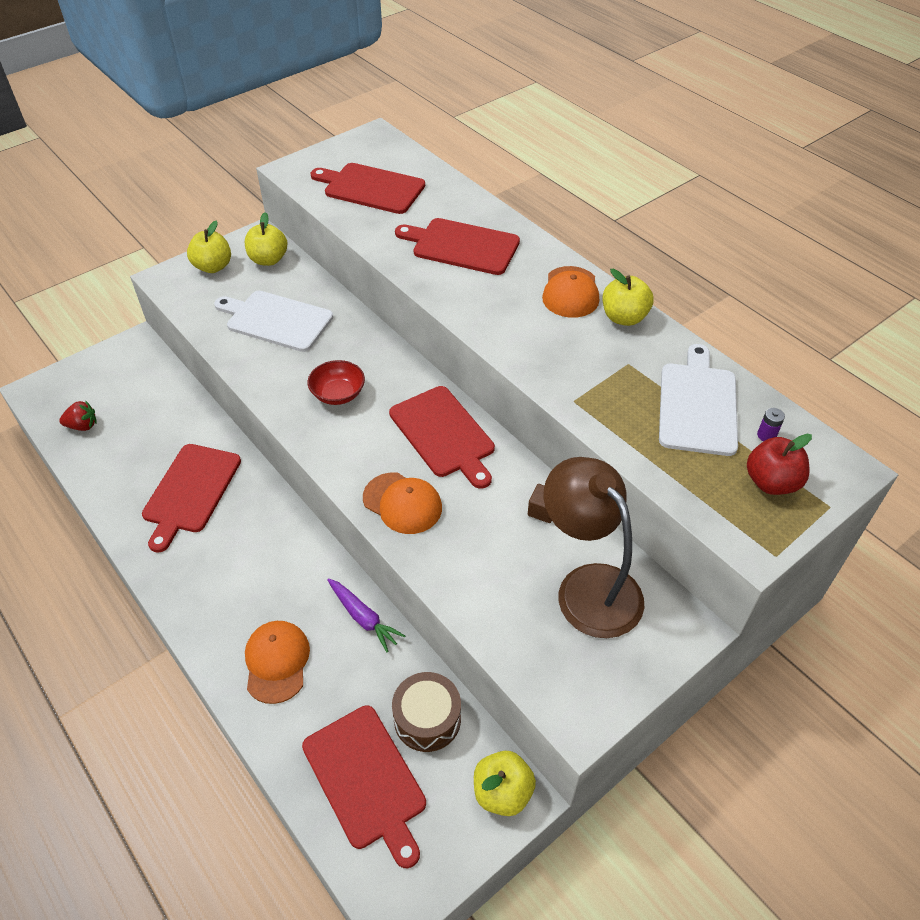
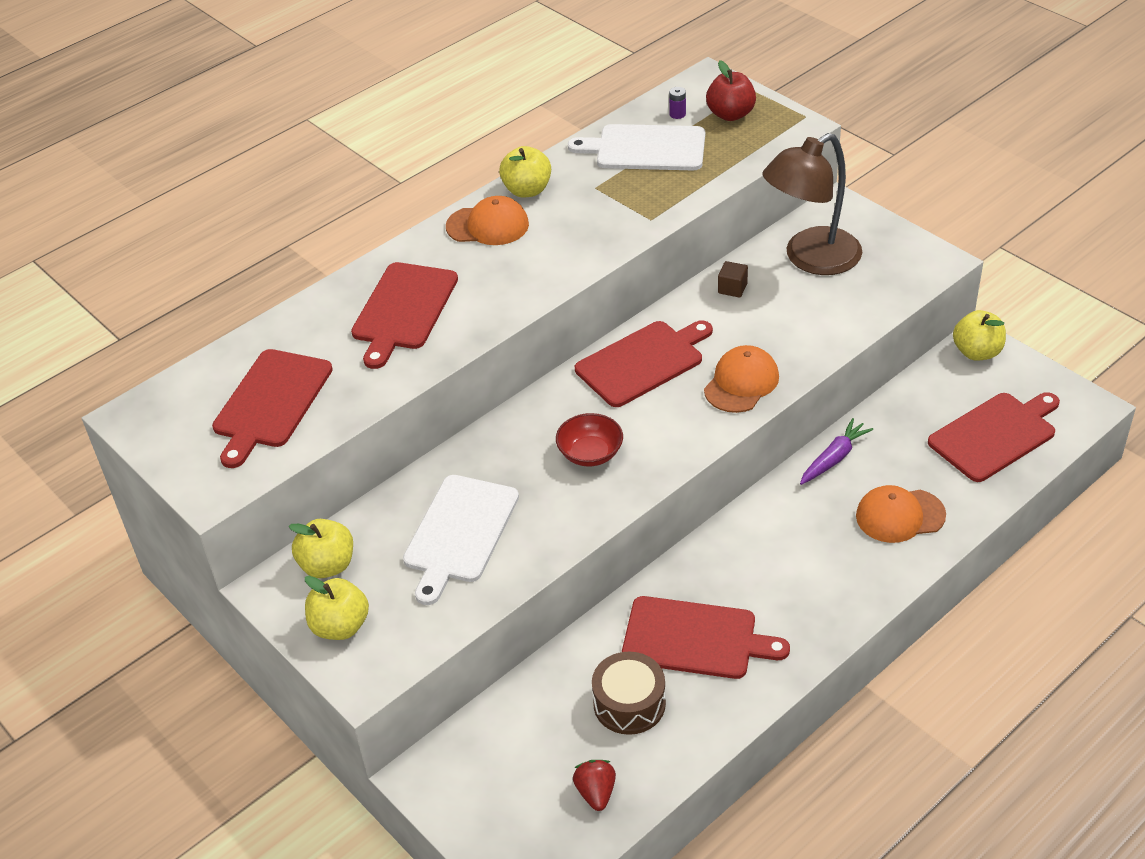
camera: 90 degrees left, 5 degrees down
brown drum [392,672,461,752] -> brown drum moved to [592,652,666,735]

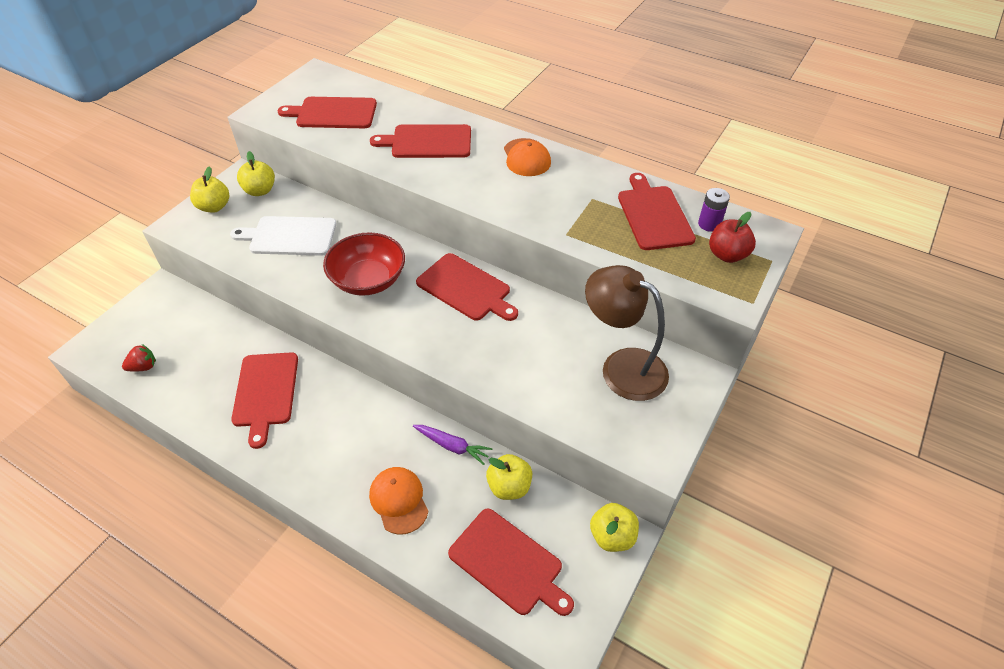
camera: 70 degrees right, 5 degrees up
yellow apple [499,146,551,198] -> yellow apple moved to [486,454,532,500]
red bowl [556,413,623,466] -> red bowl [323,232,405,296], size x1.70
white cutting board [568,124,705,170] -> red cutting board [618,173,696,250]
brown drum [592,652,666,735] -> none
purple battery [669,87,686,119] -> purple battery [698,188,730,232], size x1.61
orange cap [704,345,779,413] -> none
brown cube [718,261,748,298] -> none

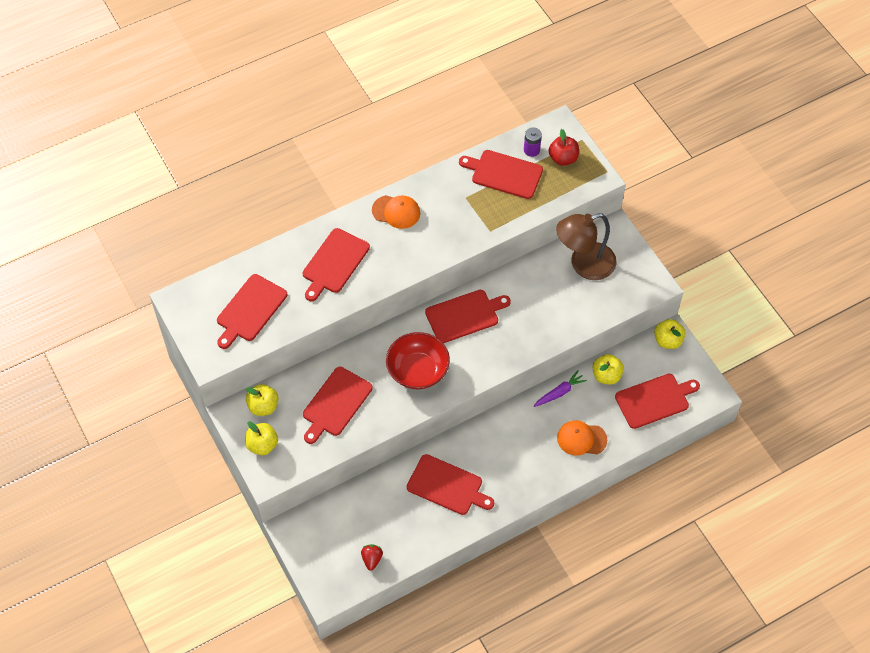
camera: 60 degrees left, 10 degrees up
white cutting board [230,216,336,256] -> red cutting board [303,367,373,444]

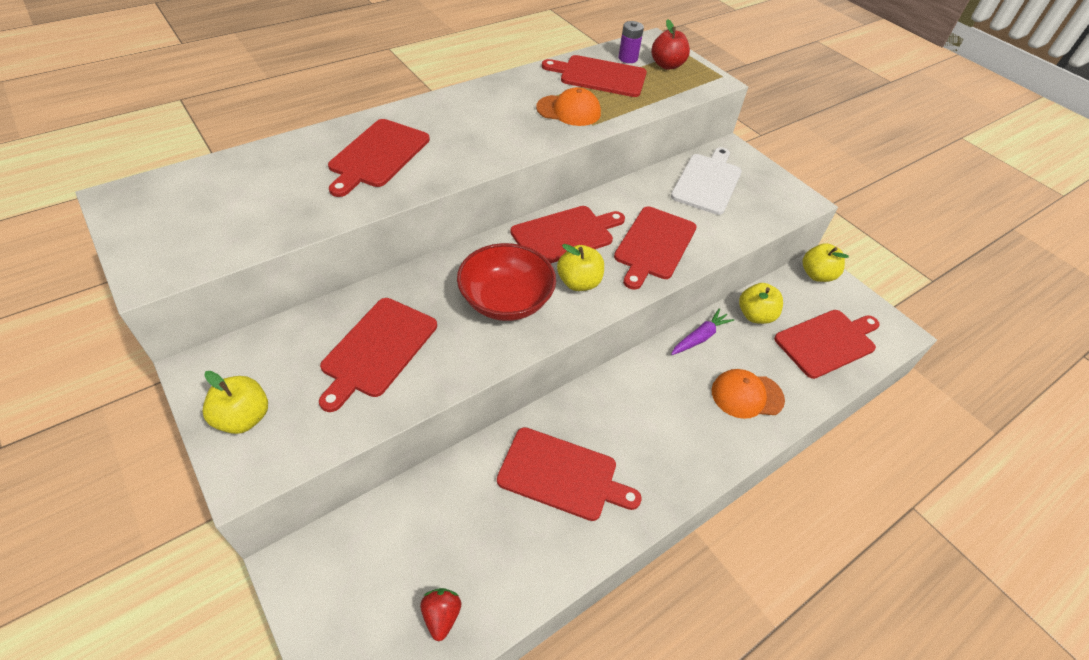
camera: 10 degrees left, 10 degrees down
red cutting board [217,274,287,349] -> red cutting board moved to [614,206,697,290]
yellow apple [246,384,279,416] -> yellow apple moved to [557,244,604,291]
orange cap [372,195,420,229] -> orange cap moved to [536,87,601,126]
brown lamp [556,213,617,280] -> white cutting board [671,147,742,215]

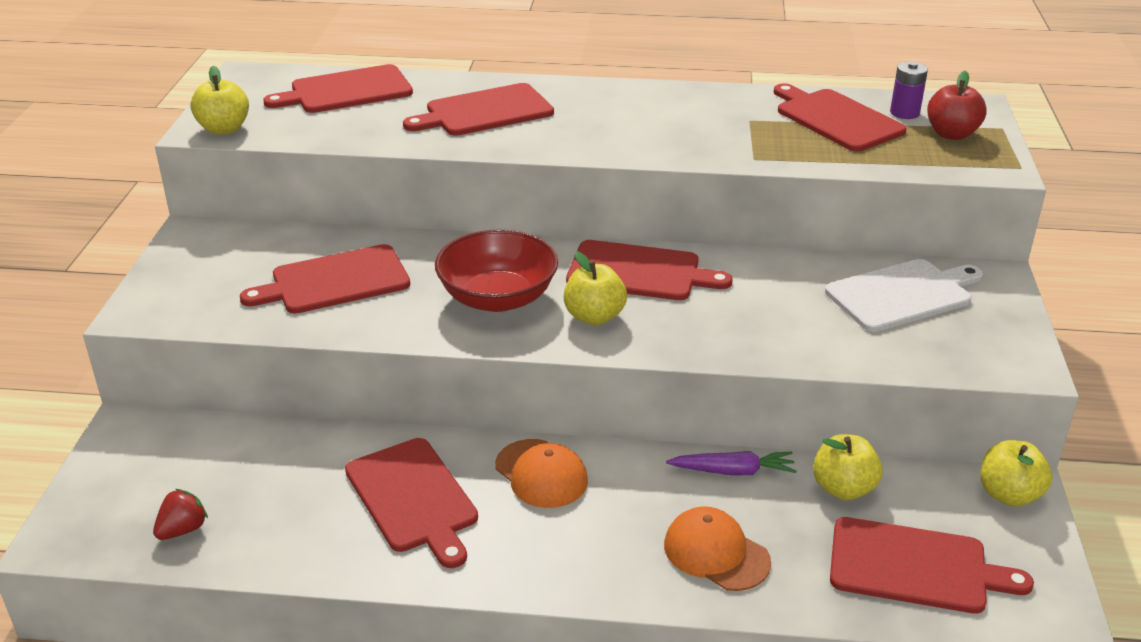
camera: 45 degrees right, 15 degrees down
yellow apple [202,371,268,434] -> yellow apple moved to [191,66,249,135]
orange cap [536,87,601,126] -> orange cap moved to [495,439,588,508]
red cutting board [614,206,697,290] -> red cutting board moved to [263,64,413,113]

